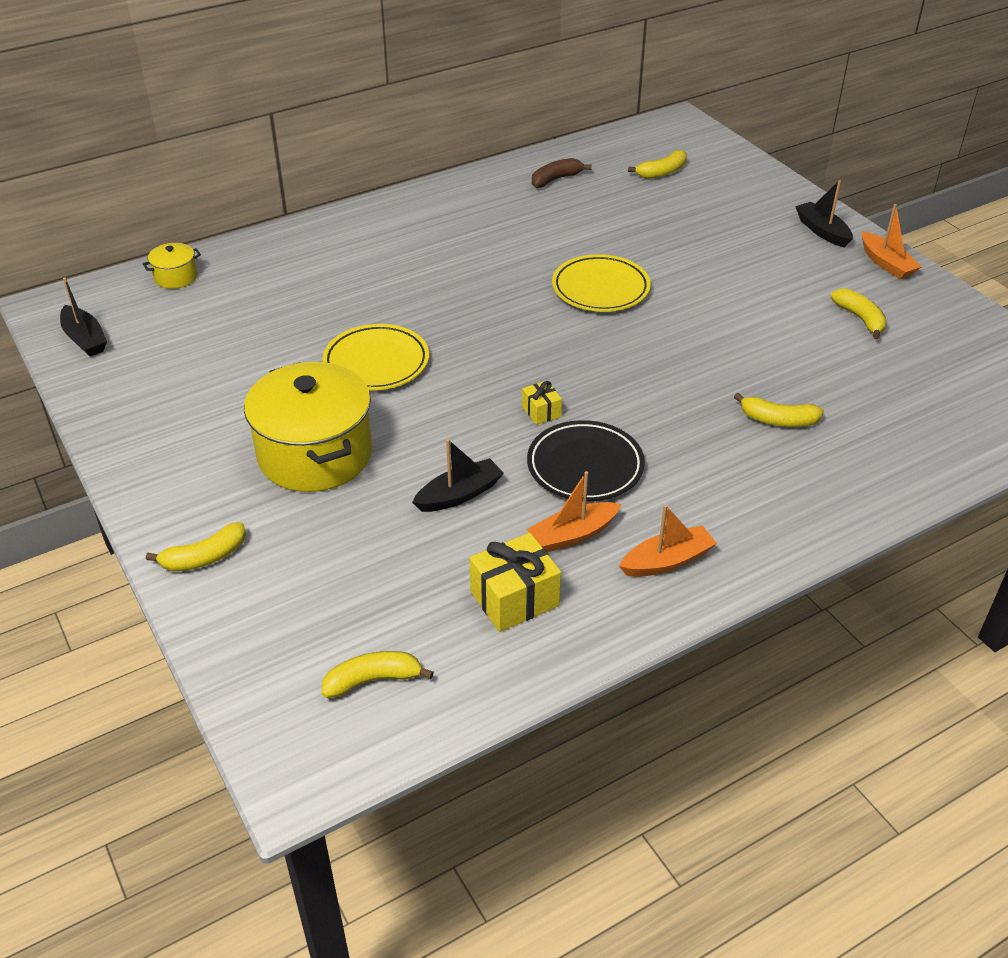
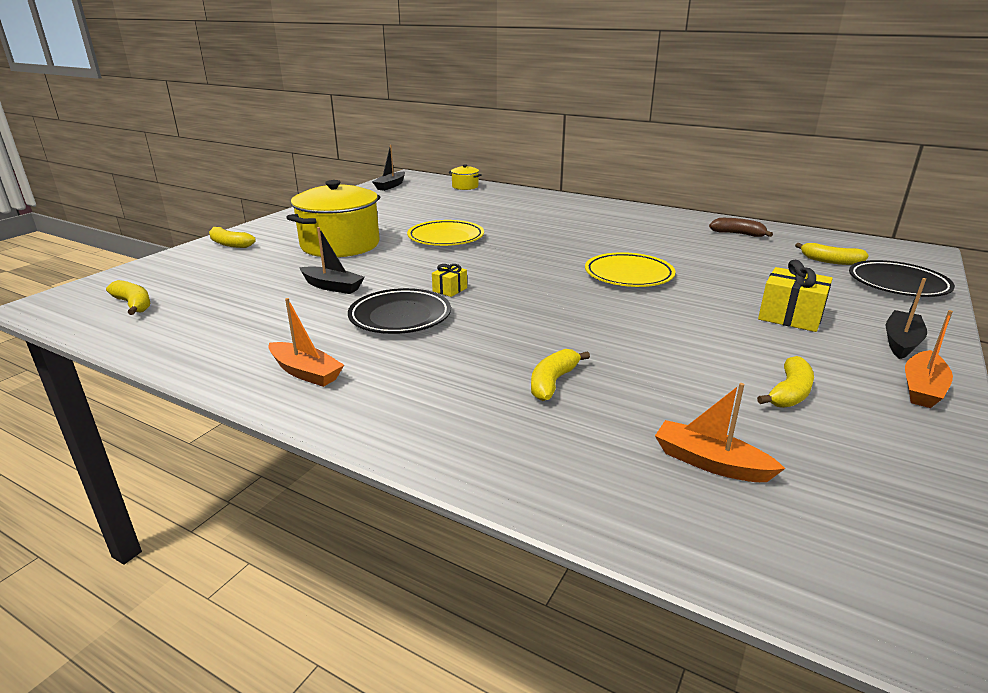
camera: 60 degrees right, 15 degrees down
yellow gift [470,533,561,632] -> yellow gift moved to [758,260,833,332]
orange boat [527,471,621,552] -> orange boat moved to [655,383,785,482]
yellow banana [734,393,824,427] -> yellow banana turned 45 degrees clockwise [531,349,590,401]
none -> black plate [849,260,955,297]

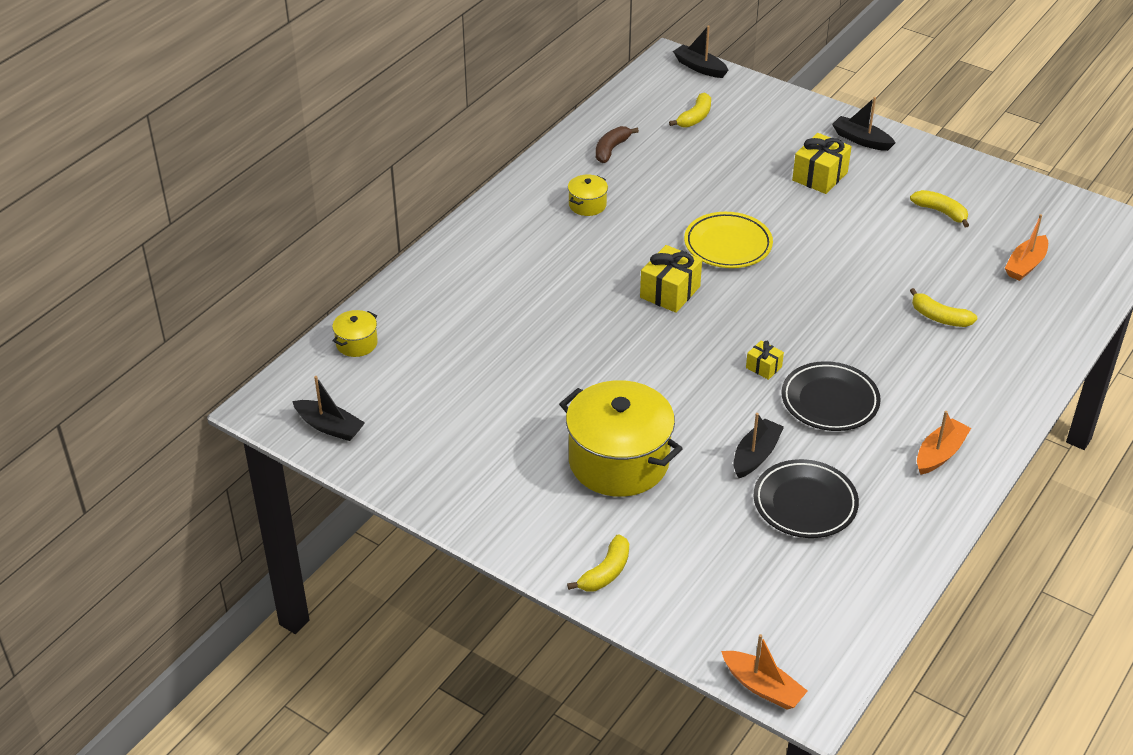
camera: 85 degrees left, 15 degrees up
yellow banana [106,280,150,315] -> none
yellow plate [407,220,484,246] -> none
black plate [849,260,955,297] -> black plate moved to [753,459,859,538]
orange boat [905,310,953,408] -> orange boat moved to [721,634,807,710]
none -> yellow pot [568,174,608,216]
none -> yellow gift [640,245,702,313]
none -> black boat [673,25,729,78]

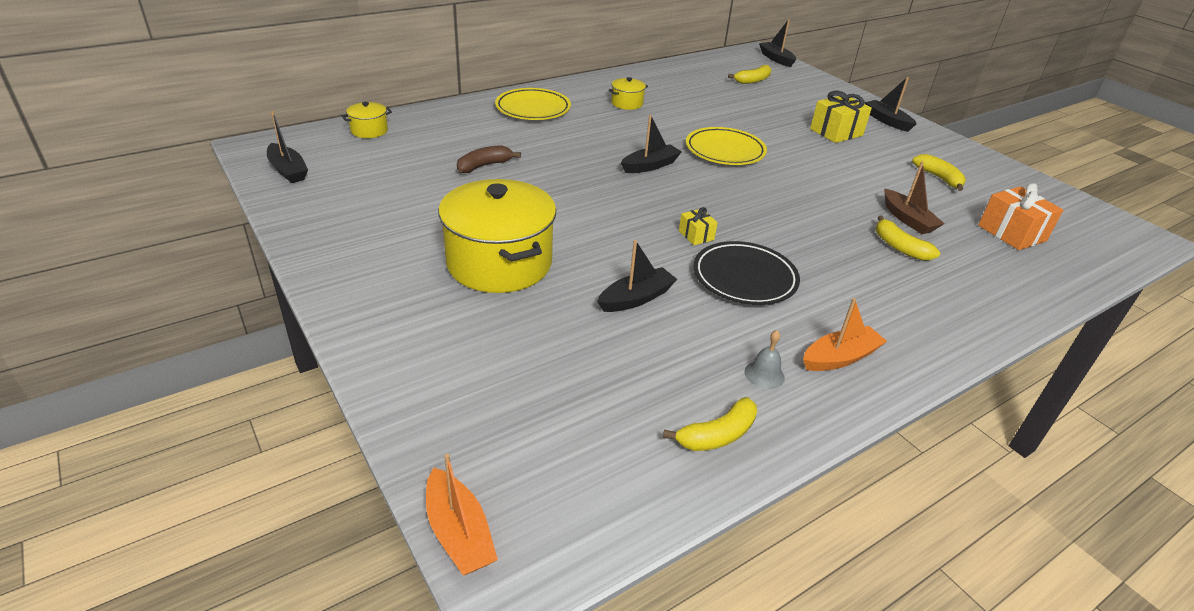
camera: 20 degrees right, 5 degrees down
yellow banana [567,534,629,591] -> yellow banana moved to [663,397,757,451]
brown banana [596,126,639,163] -> brown banana moved to [457,145,521,173]
yellow gift [640,245,702,313] -> black boat [621,115,682,173]
black plate [753,459,859,538] -> none
orange boat [1005,214,1048,281] -> orange gift [978,183,1063,250]
none -> yellow plate [495,88,571,120]
none -> grey bell [744,330,785,389]
none -> brown boat [884,161,945,234]

